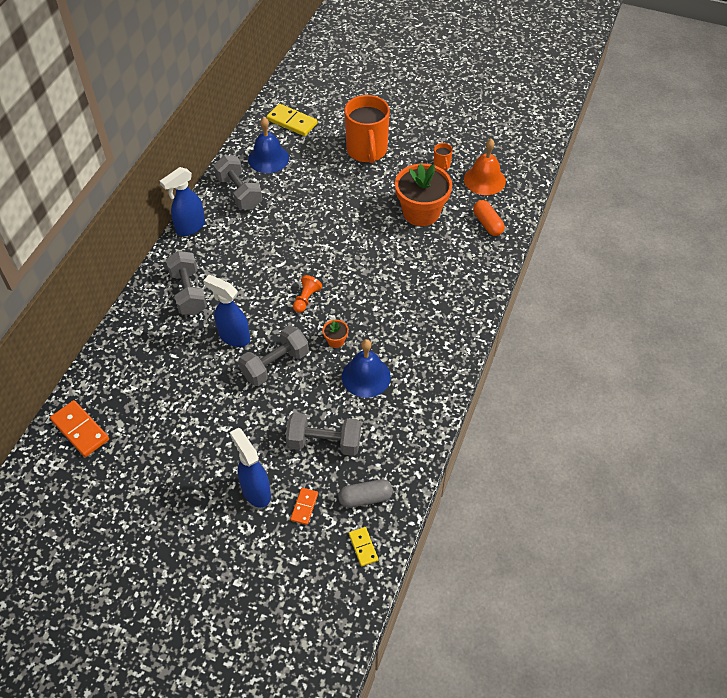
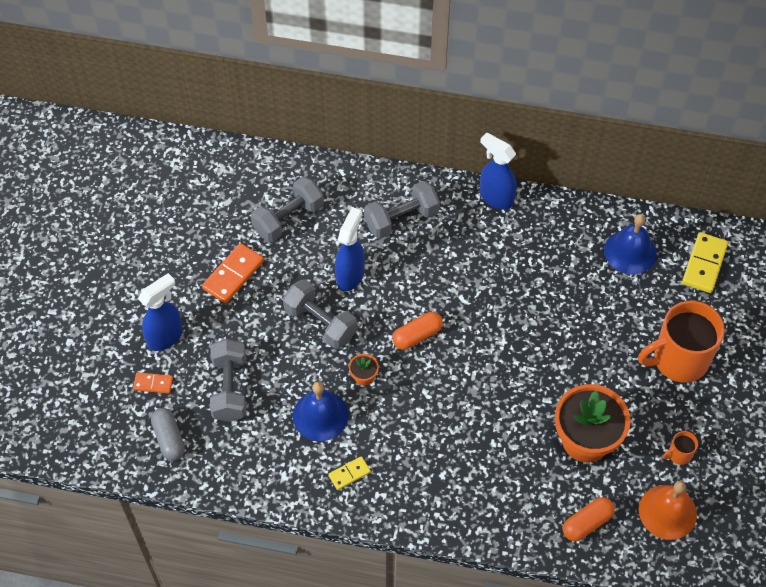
camera: 80 degrees right, 5 degrees up
orange domino [50,400,109,457] -> orange domino moved to [202,243,264,304]
grey dumbbell [214,155,262,210] -> grey dumbbell moved to [251,177,324,242]
orange pawn [293,275,322,313] -> orange capsule [392,312,443,350]
yellow domino [349,527,378,566] -> yellow domino moved to [328,456,371,490]

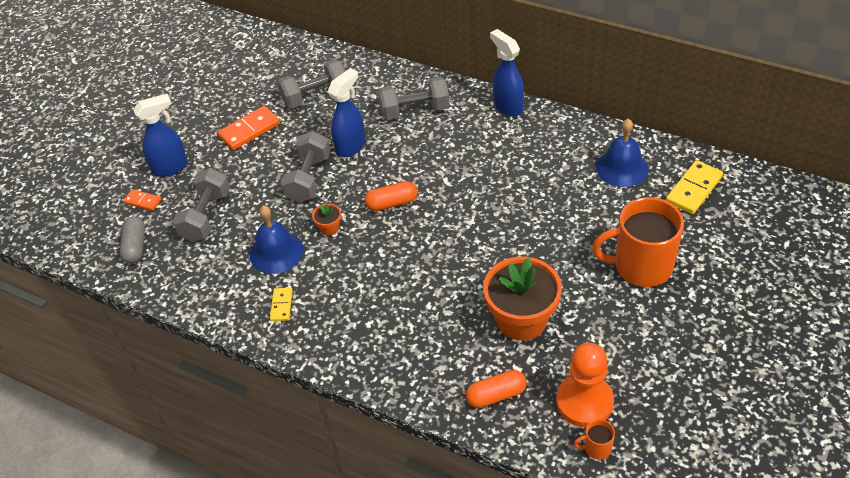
camera: 20 degrees right, 10 degrees down
grey dumbbell [283,279,357,349] -> grey dumbbell turned 45 degrees clockwise [281,131,331,203]
yellow domino [328,456,371,490] -> yellow domino turned 75 degrees counterclockwise [270,288,293,321]
orange bell [639,481,697,540] -> orange pawn [556,343,614,427]
orange mug [663,431,698,465] -> orange mug moved to [574,419,615,460]

